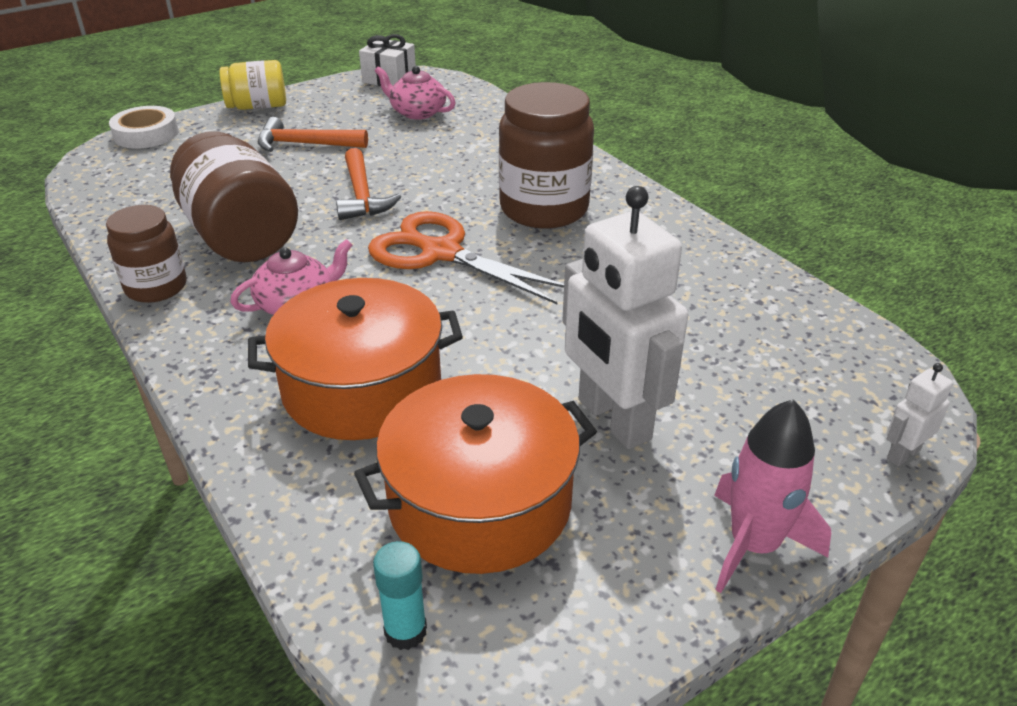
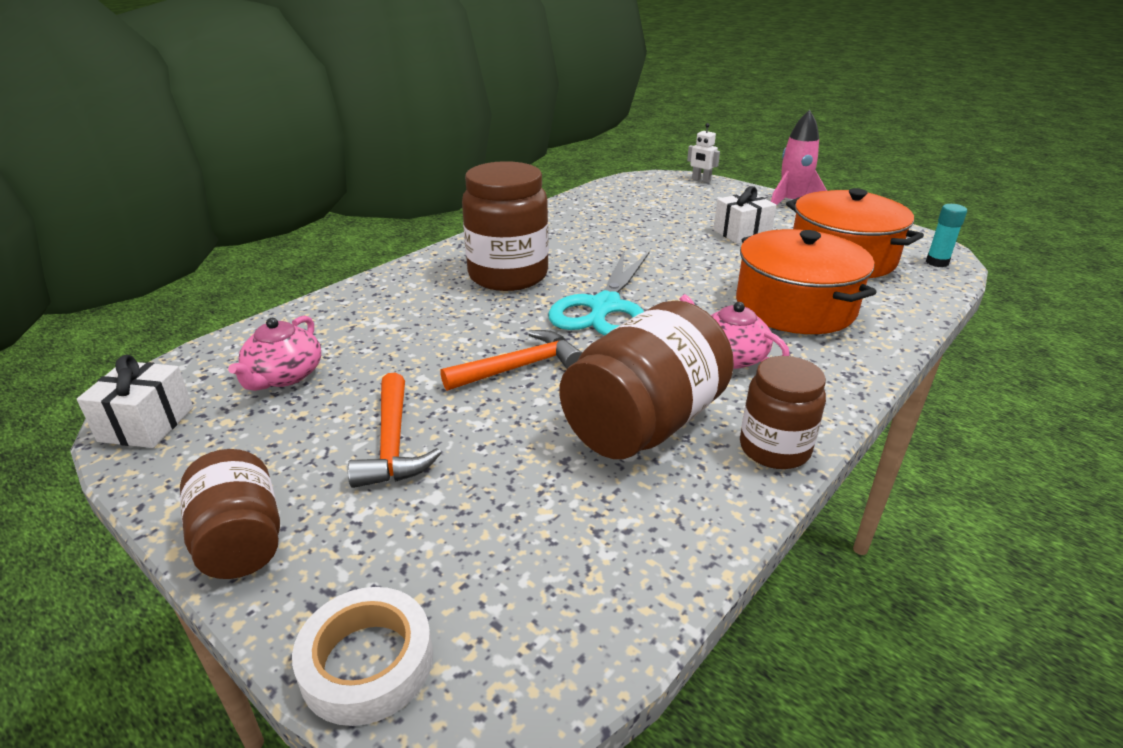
camera: 105 degrees left, 5 degrees down
yellow jar [220,60,286,110] -> brown jar [180,449,280,579]
orange scissors [368,211,564,304] -> turquoise scissors [548,251,650,336]
white robot [562,186,688,449] -> white gift [713,186,777,244]

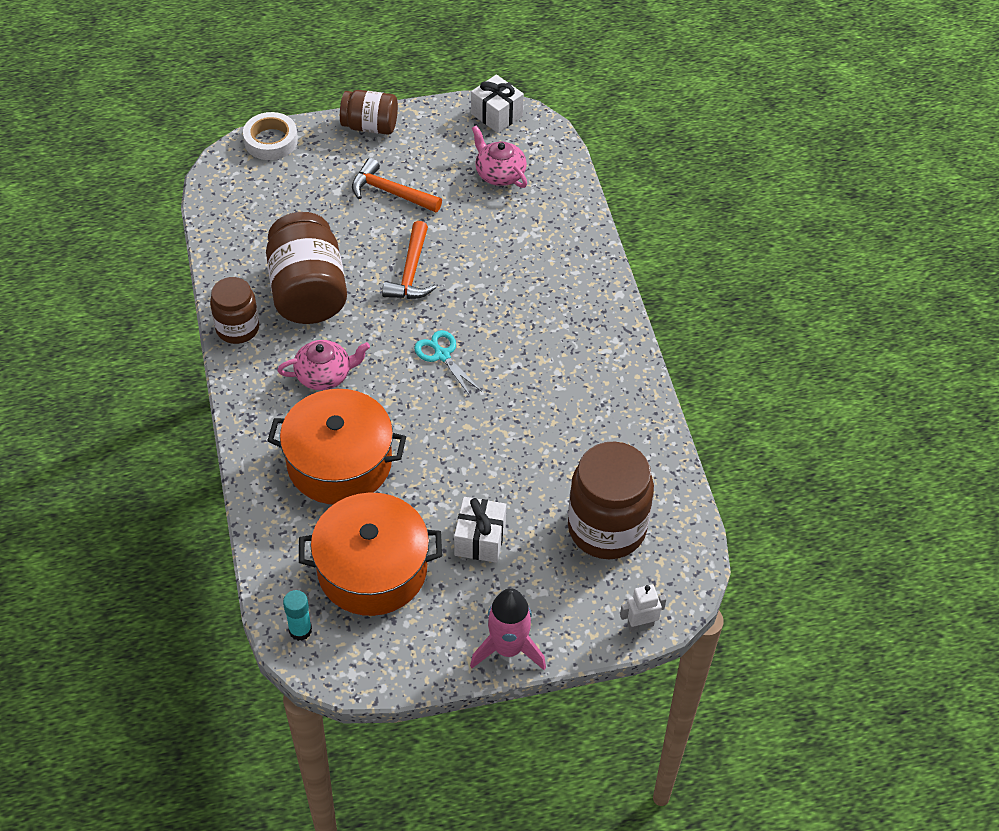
camera: 125 degrees right, 20 degrees up
brown jar [462,161,549,291] -> brown jar moved to [568,442,654,559]
turquoise scissors [548,251,650,336] -> turquoise scissors [414,330,482,397], size x0.54

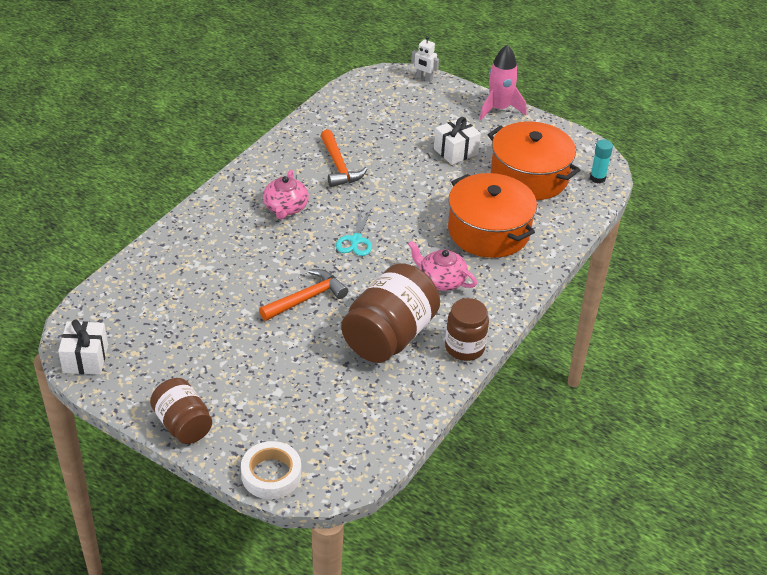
camera: 135 degrees left, 10 degrees down
orange hammer [352,158,442,212] -> orange hammer moved to [320,129,368,187]
pink teapot [472,126,527,188] -> pink teapot moved to [263,170,309,219]
brown jar [568,442,654,559] -> none

